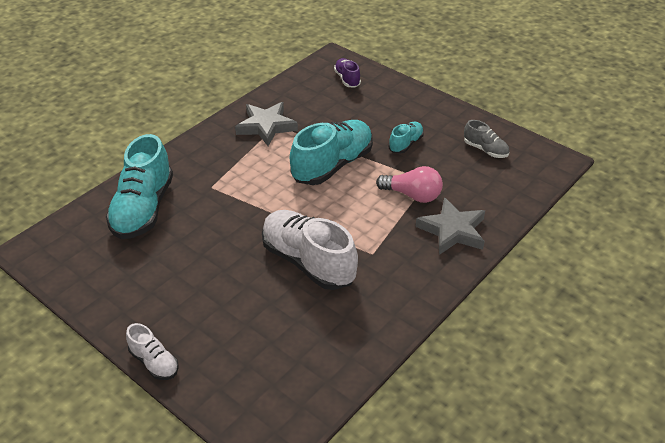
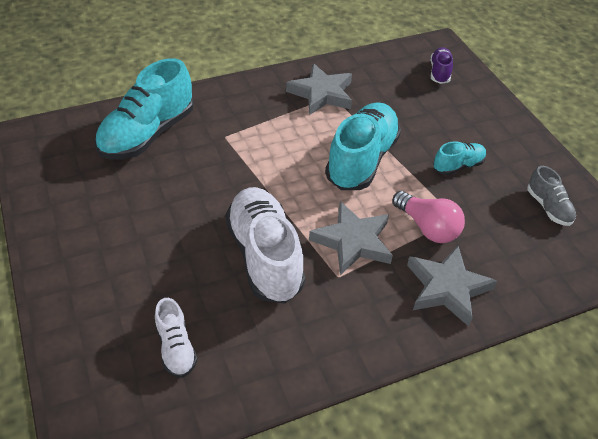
camera: 25 degrees right, 5 degrees up
white shoe [126,323,179,380] -> white shoe moved to [155,298,197,378]
turquoise shoe [290,120,373,185] -> turquoise shoe turned 45 degrees counterclockwise [325,102,401,190]
none -> grey star [309,201,393,275]

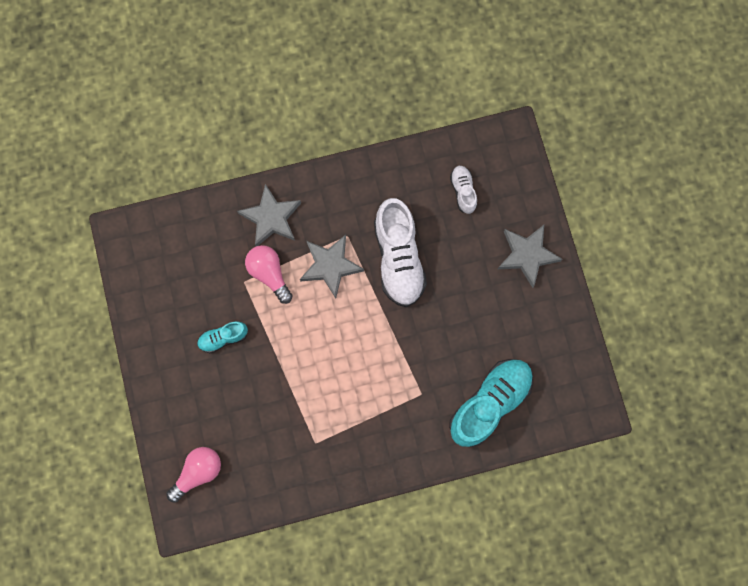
camera: 170 degrees left, 30 degrees up
grey star [286,64,352,115] -> grey star moved to [498,225,562,288]
turquoise shoe [325,102,401,190] -> none
purple shoe [430,47,453,84] -> pink light bulb [166,447,221,503]
grey shoe [527,166,576,226] -> none

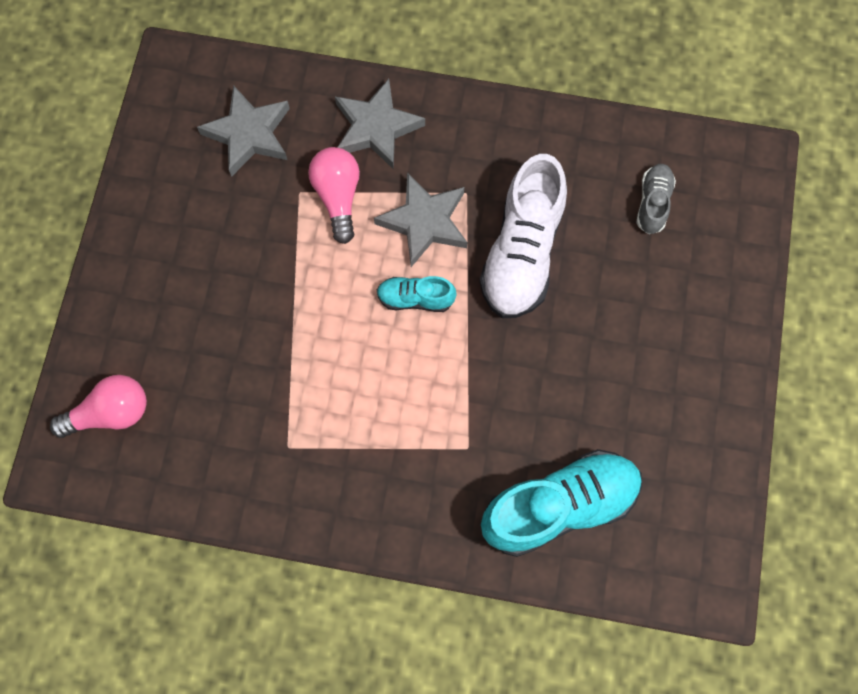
camera: 25 degrees right, 5 degrees down
turquoise shoe [197,321,248,353] -> turquoise shoe moved to [377,276,457,312]
white shoe [450,165,477,214] -> grey shoe [637,164,676,234]
grey star [498,225,562,288] -> grey star moved to [197,85,290,177]

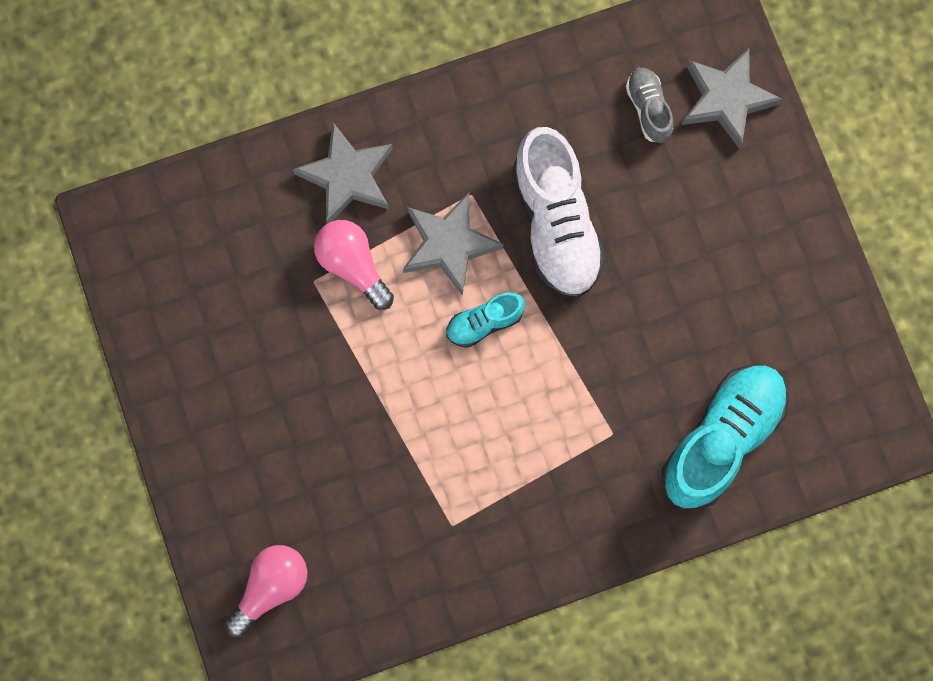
camera: 30 degrees left, 5 degrees up
grey star [197,85,290,177] -> grey star moved to [682,48,782,149]

